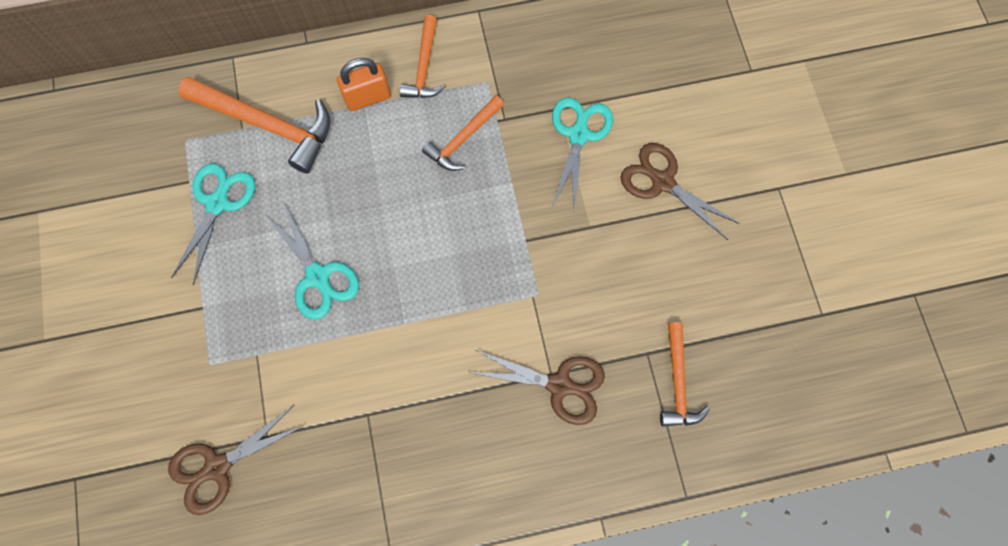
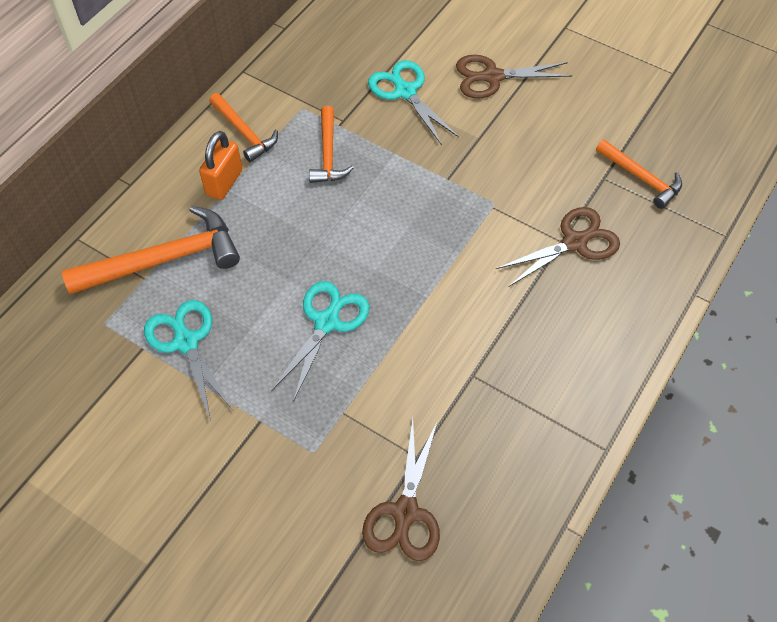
camera: 45 degrees left, 15 degrees down
turquoise scissors [266,203,359,320] -> turquoise scissors turned 75 degrees counterclockwise [271,281,370,402]

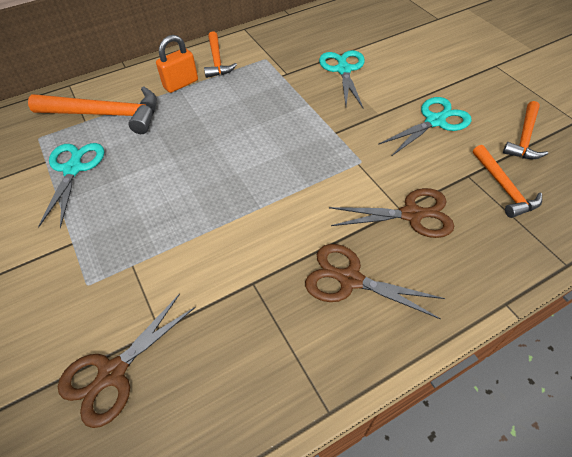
camera: 30 degrees right, 5 degrees down
turquoise scissors [271,281,370,402] -> turquoise scissors moved to [378,97,471,156]
orange hammer [309,106,354,183] -> orange hammer moved to [503,101,548,159]
brown scissors [456,55,572,98] -> brown scissors moved to [305,244,445,319]

